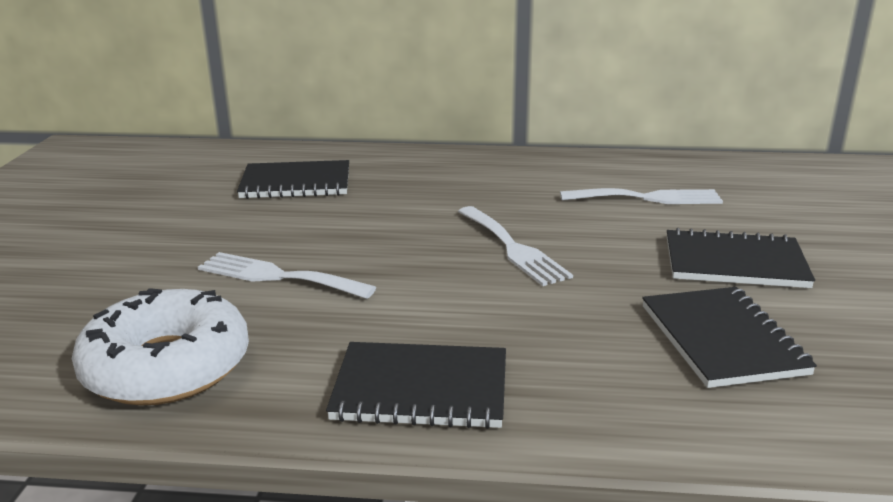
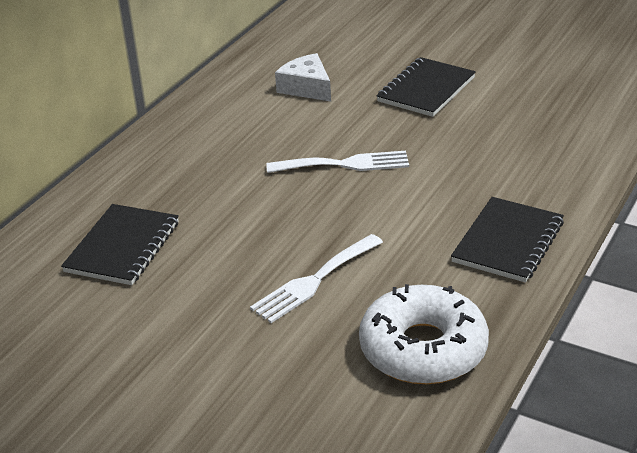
camera: 65 degrees left, 10 degrees up
white fork [560,188,723,204] -> white cheese [275,53,331,102]
black notebook [642,287,817,388] -> none

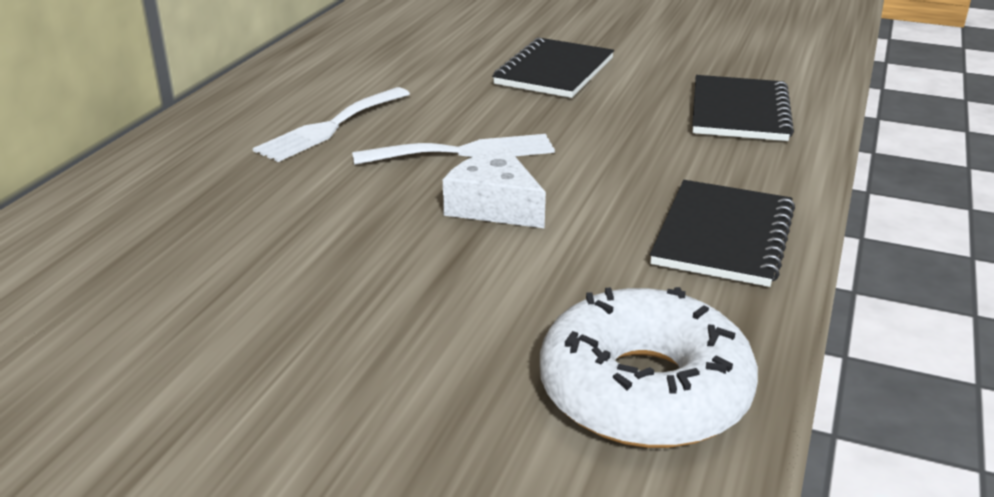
camera: 10 degrees left, 5 degrees down
black notebook [61,204,179,285] -> black notebook moved to [692,75,794,141]
white fork [250,234,383,323] -> white fork moved to [253,87,410,162]
white cheese [275,53,331,102] -> white cheese moved to [443,147,546,228]

